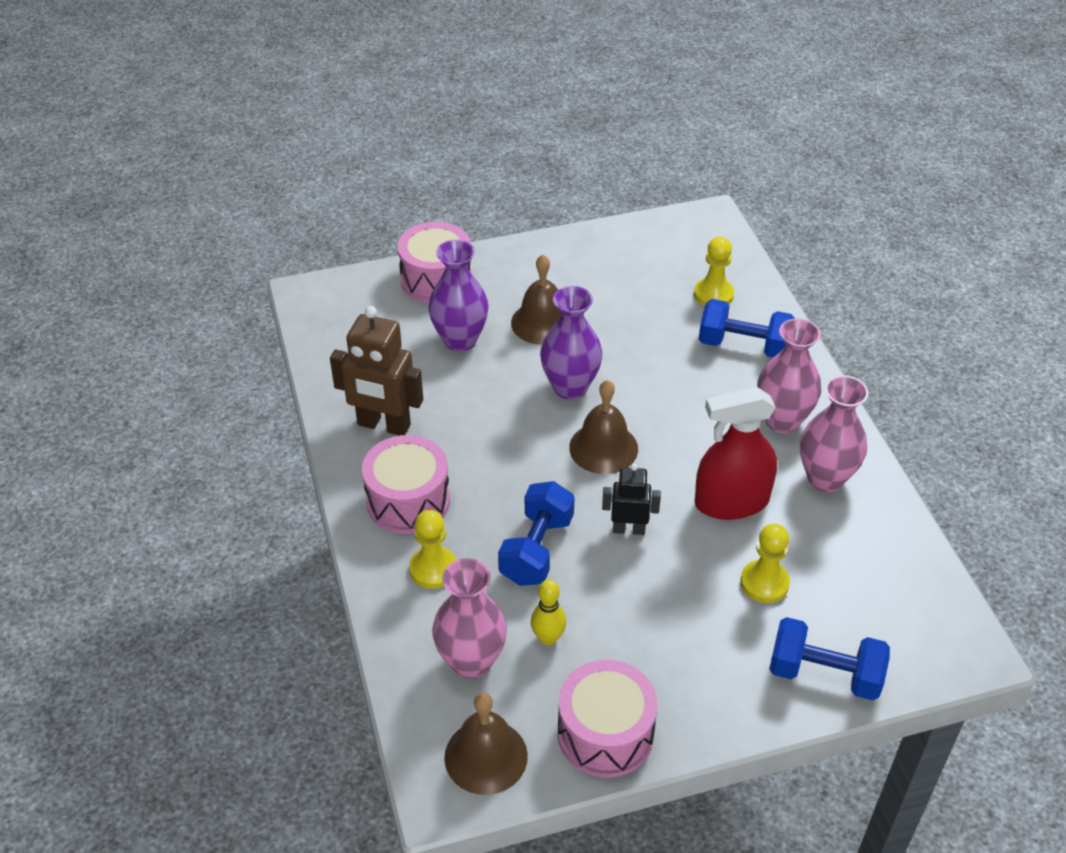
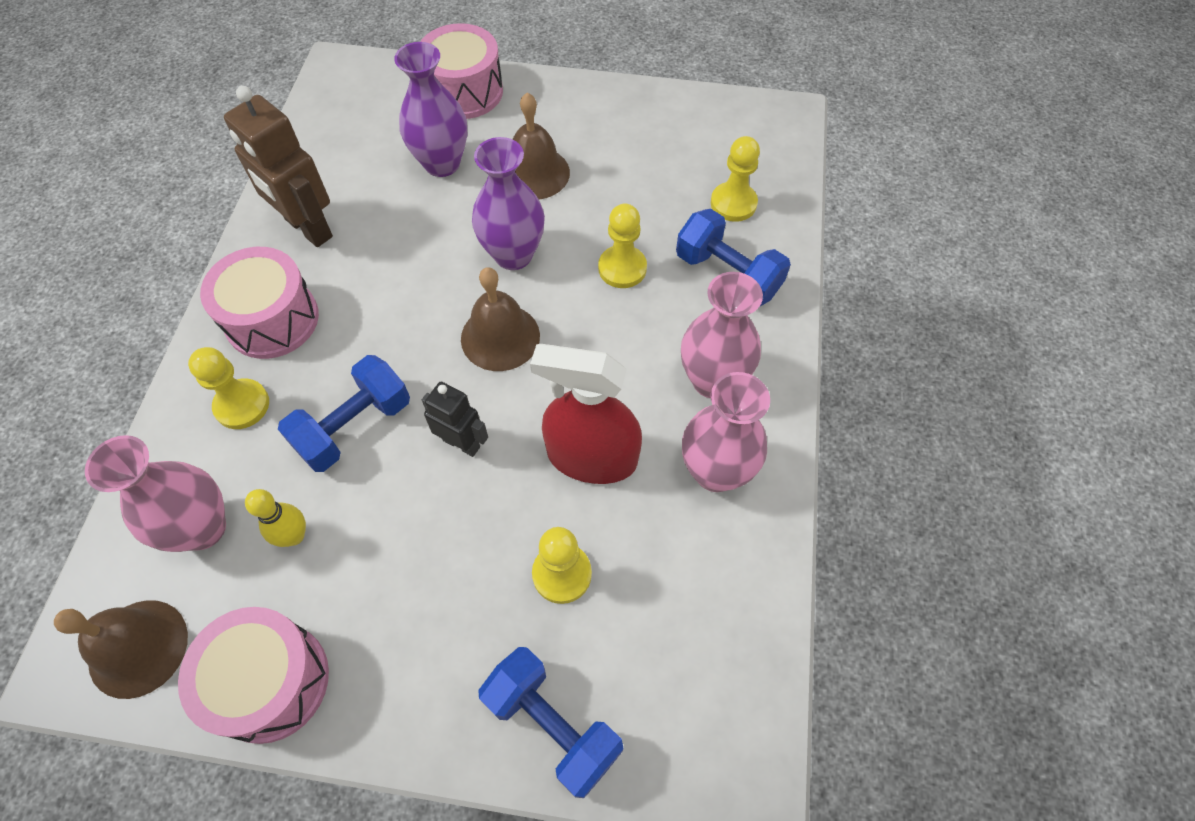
camera: 25 degrees right, 15 degrees up
none -> yellow pawn [598,203,647,288]

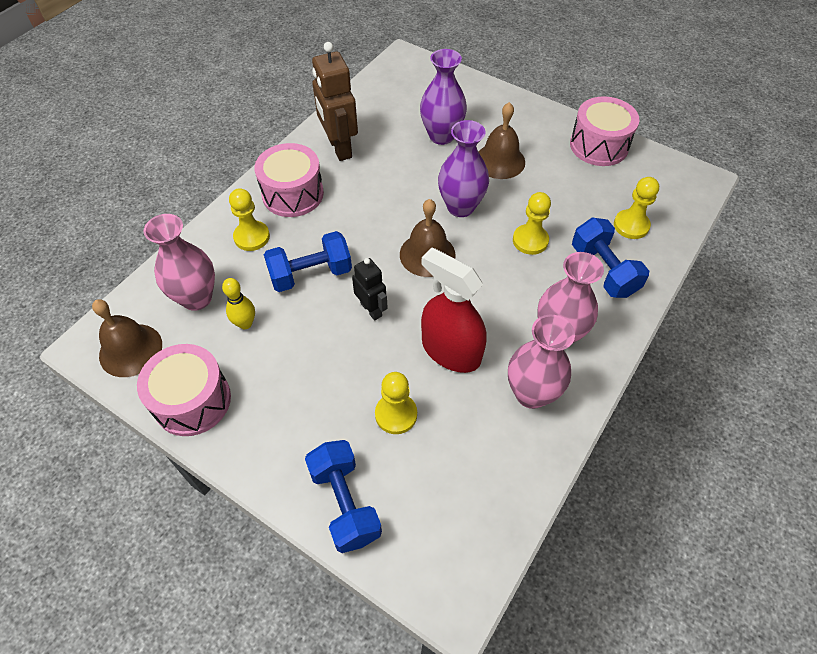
camera: 25 degrees right, 5 degrees down
pink drum [420,23,503,119] -> pink drum moved to [570,96,639,166]

